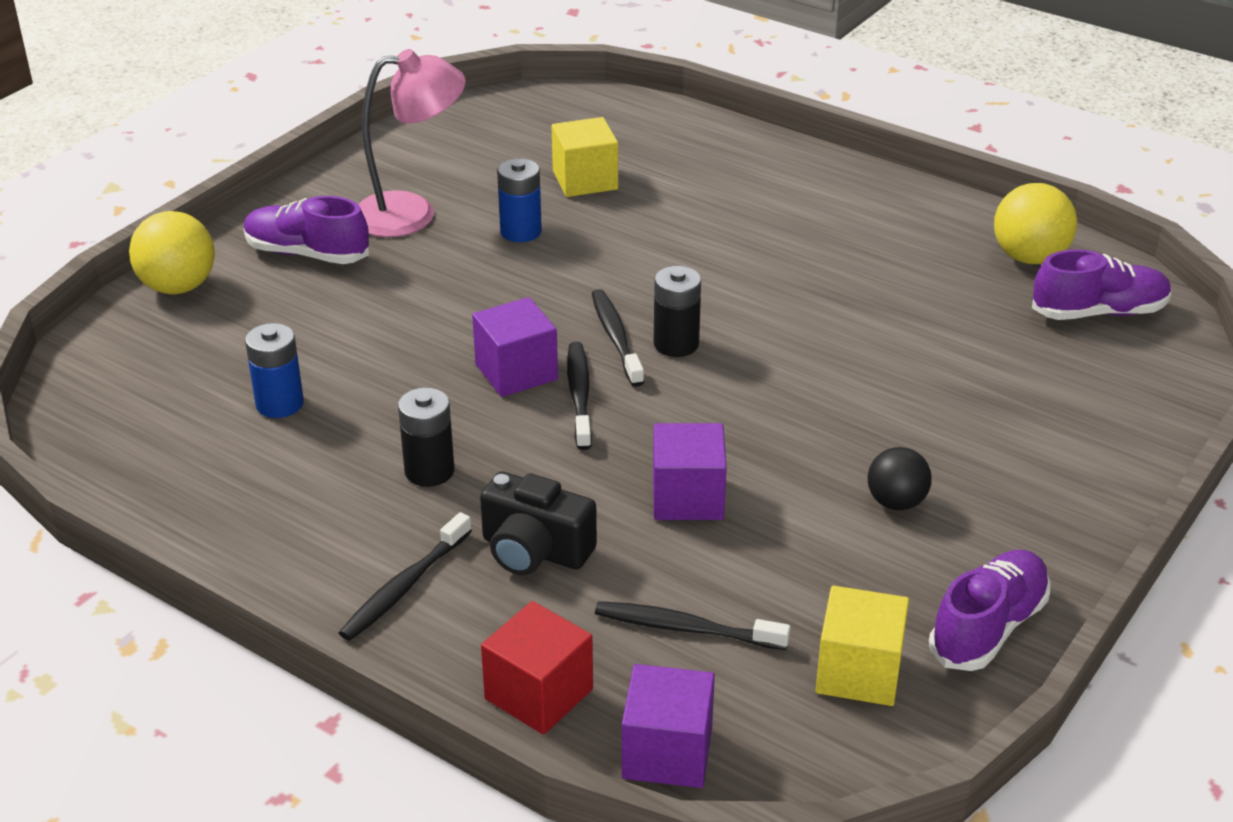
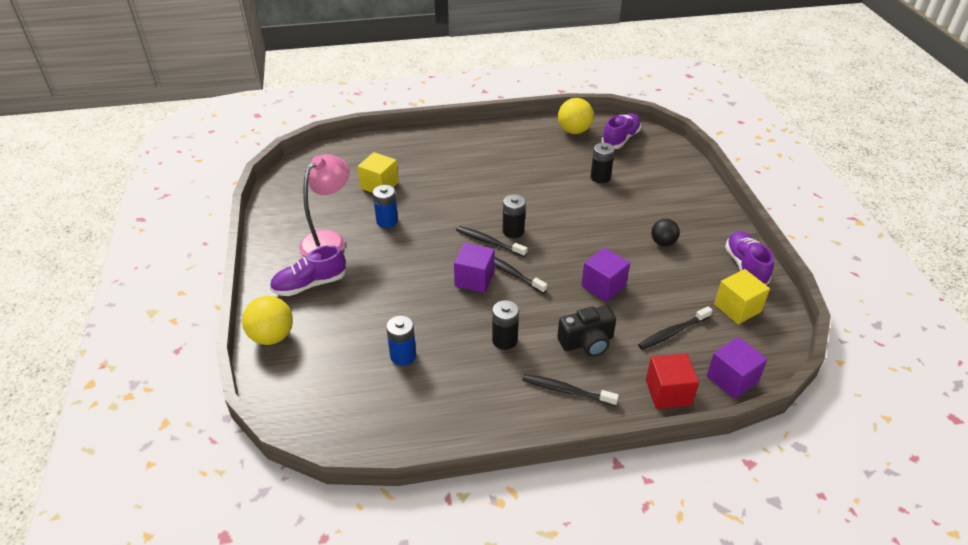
camera: 45 degrees left, 5 degrees up
black toothbrush [339,512,472,641] -> black toothbrush turned 120 degrees clockwise [522,374,619,406]
none -> black battery [591,143,615,183]

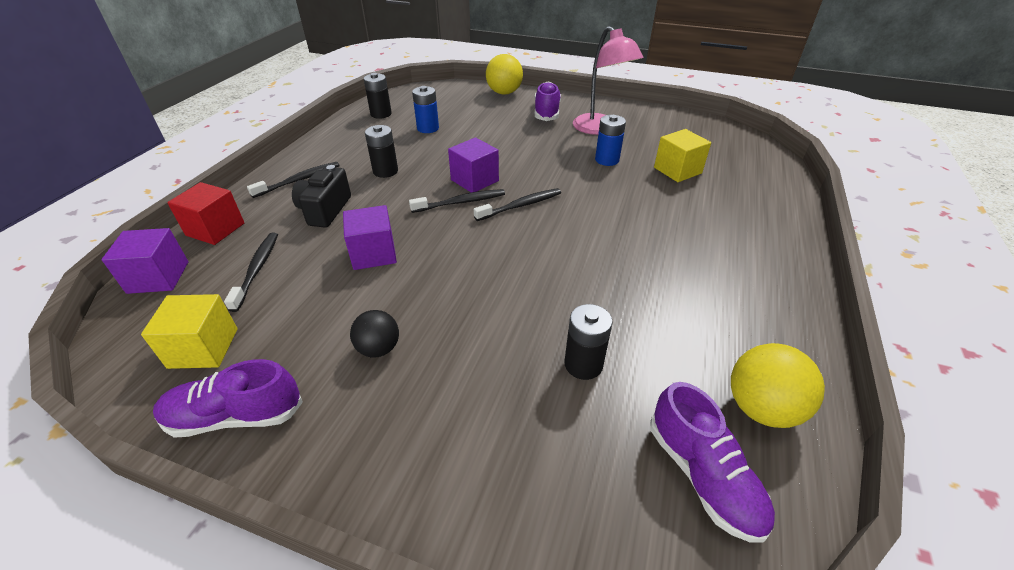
camera: 120 degrees right, 0 degrees up
black battery [503,194,526,238] -> black battery moved to [364,73,392,119]
purple shoe [725,231,774,285] -> purple shoe turned 150 degrees clockwise [153,359,303,438]

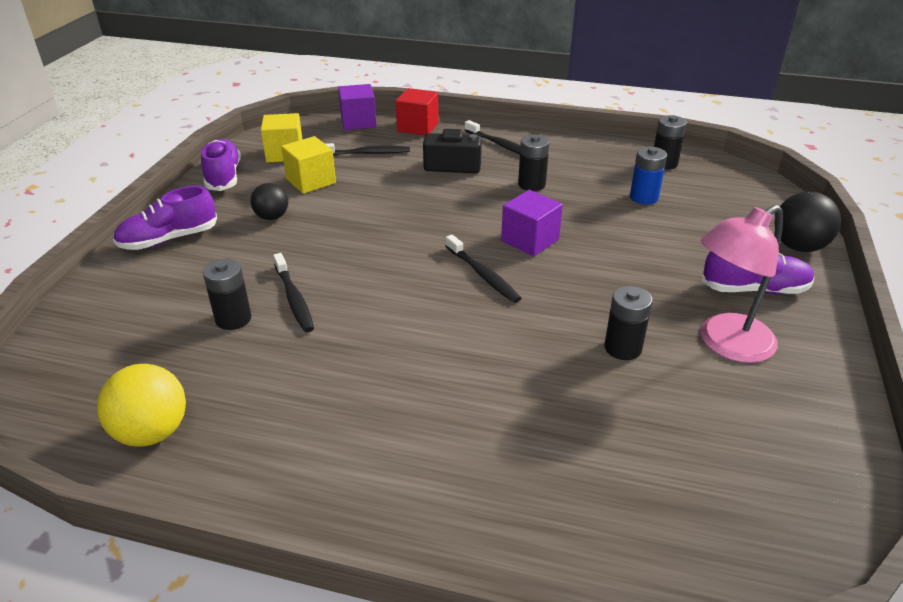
camera: 85 degrees right, 5 degrees down
purple cube [343,205,397,270] -> none
black toothbrush [409,189,505,213] -> black toothbrush moved to [273,253,314,332]
yellow ball [486,54,523,95] -> black ball [774,192,841,252]
blue battery [595,115,626,166] -> black battery [604,286,653,360]
purple shoe [650,382,775,543] -> purple shoe moved to [113,186,217,250]
yellow cube [654,129,711,182] -> yellow cube moved to [281,136,336,194]

